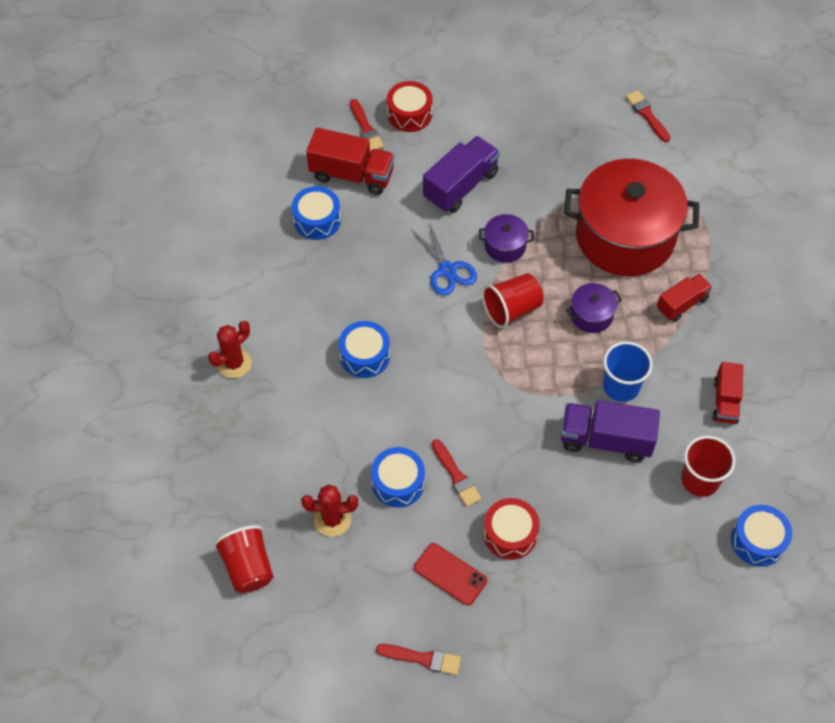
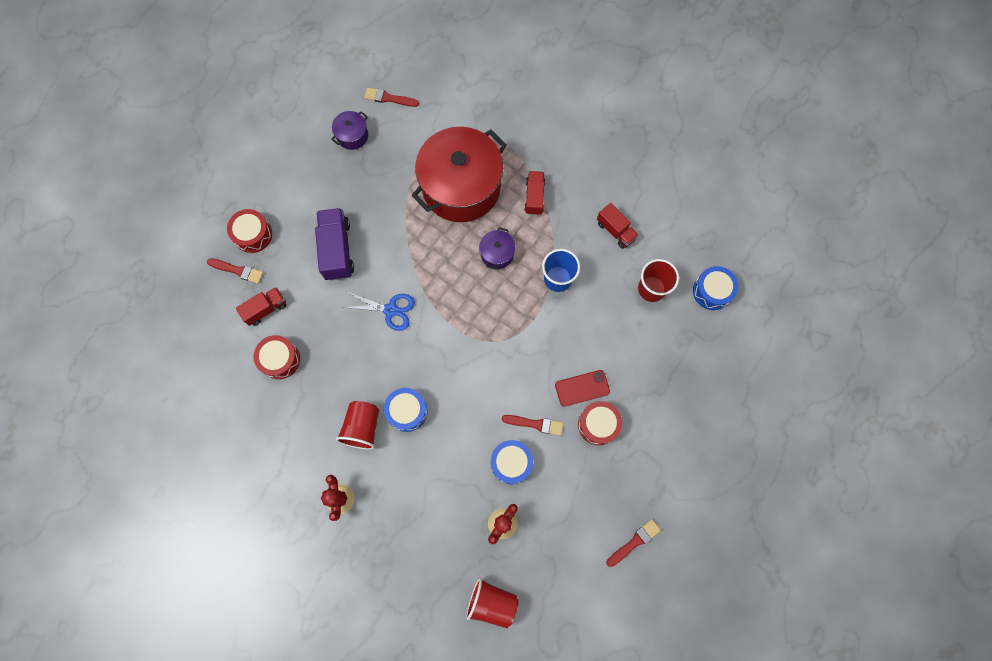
camera: 50 degrees left, 15 degrees up
blue drum [292,186,341,240] -> red drum [253,335,300,379]
red truck [306,128,395,195] -> red truck [236,287,286,326], size x0.63
red phone [414,543,487,606] -> red phone moved to [555,370,610,407]
purple pot [479,214,534,263] -> purple pot moved to [331,111,368,150]
red cup [482,273,543,328] -> red cup moved to [336,401,379,449]
purple truck [561,400,660,462] -> none

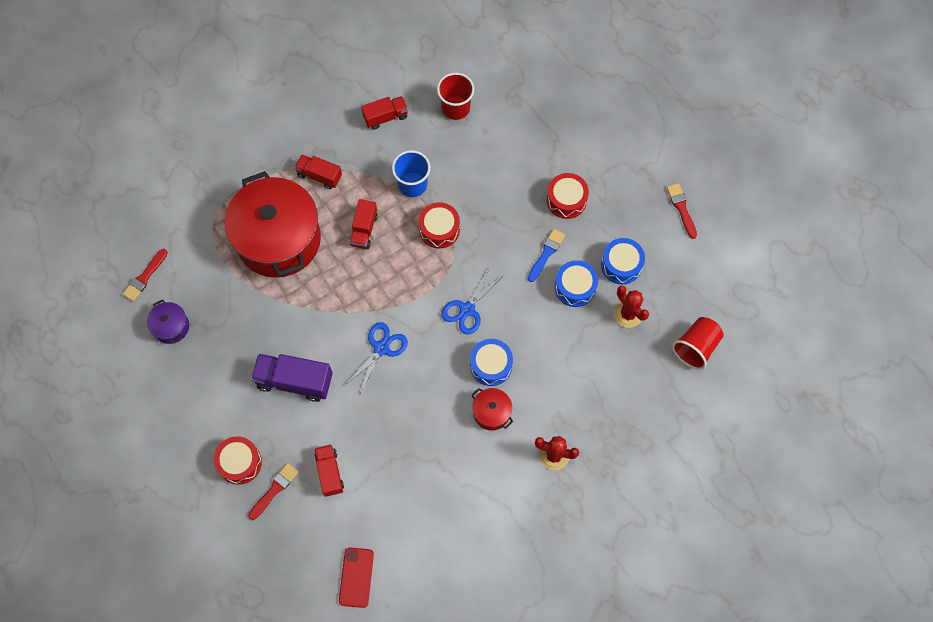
camera: 70 degrees left, 5 degrees down
red drum [253,335,300,379] -> red drum moved to [419,202,460,249]
red cup [336,401,379,449] -> red pot [471,388,514,431]
purple pot [479,227,515,270] -> red truck [349,199,378,249]
red brush [502,415,563,436] -> blue brush [528,229,565,282]
red phone [555,370,610,407] -> red phone moved to [339,548,374,608]
blue drum [693,266,738,310] -> blue drum moved to [601,238,645,284]
none -> blue scissors [441,267,504,335]

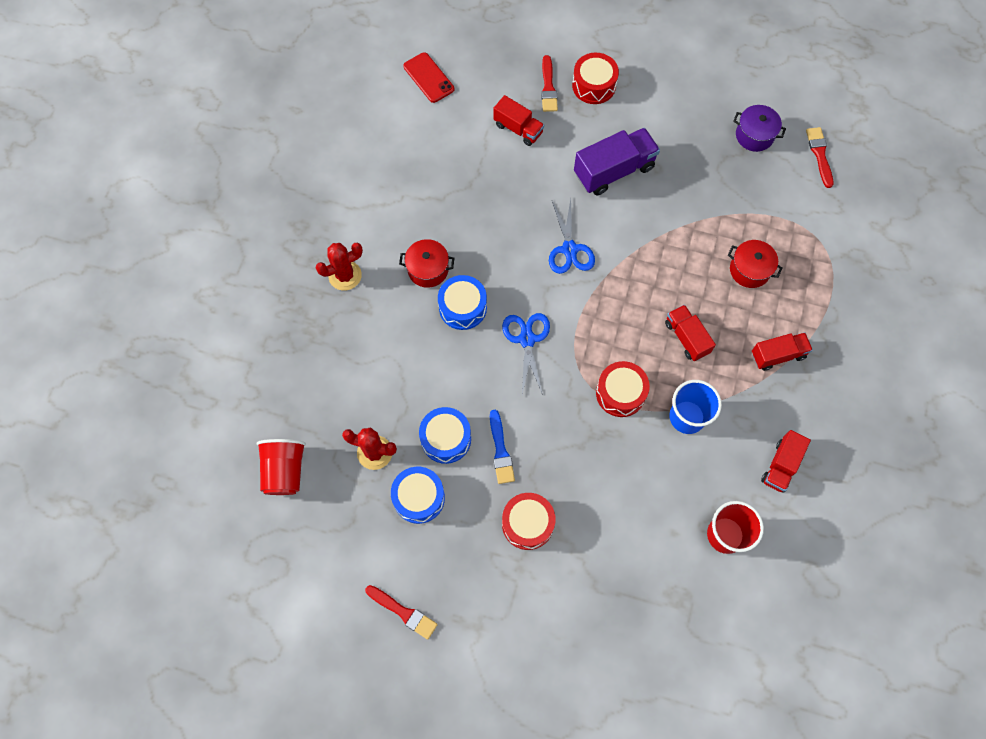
camera: 140 degrees right, 0 degrees up
red pot [224,171,321,278] -> red pot [728,240,783,288], size x0.42

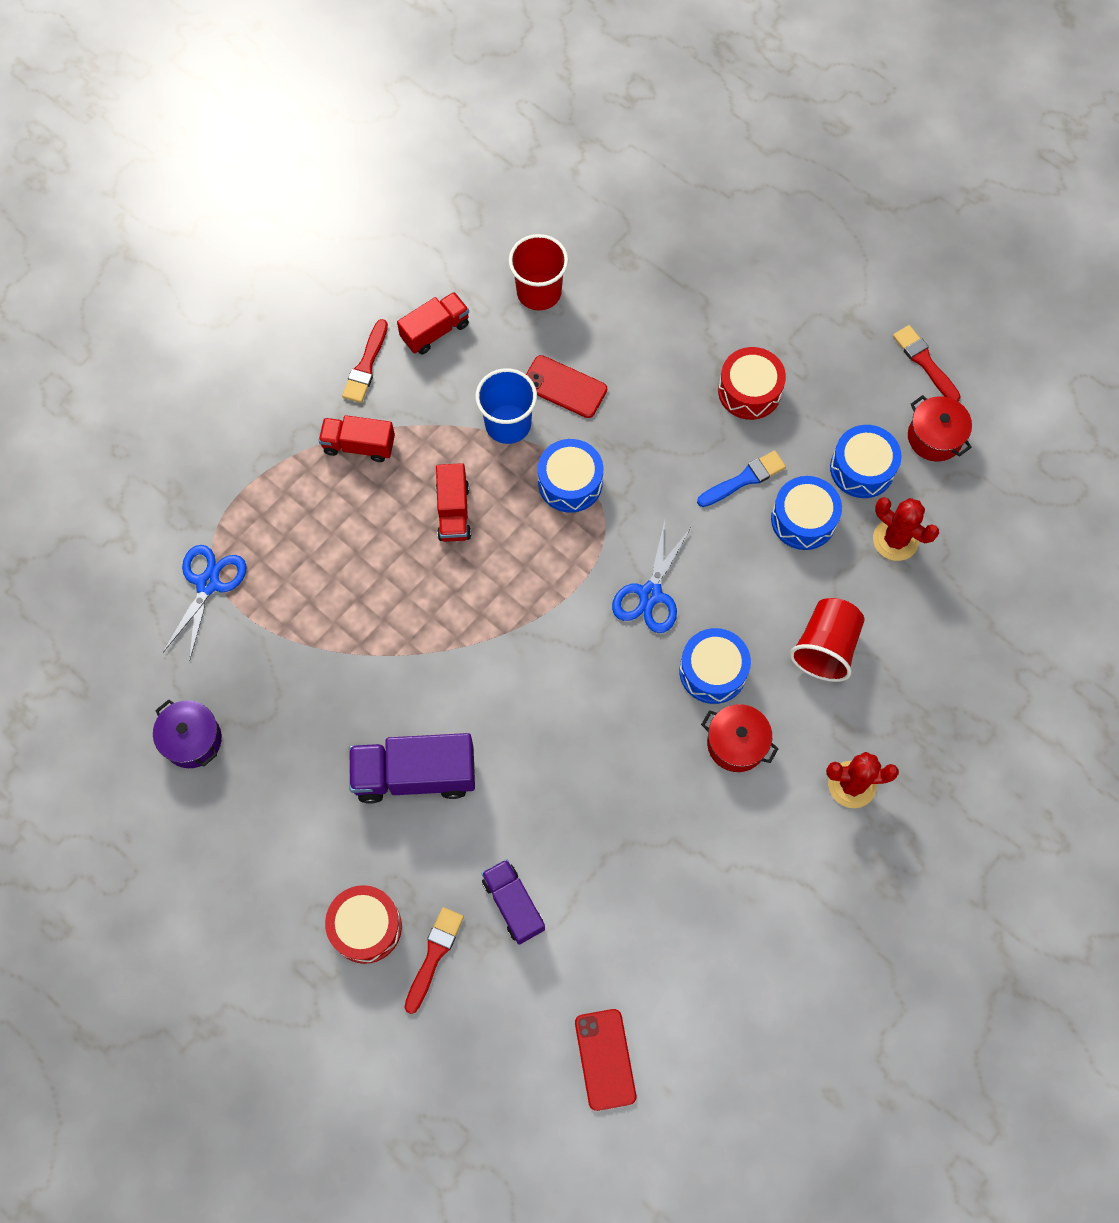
camera: 155 degrees left, 0 degrees up
red cup [256,439,306,495] -> red cup moved to [790,598,864,682]
blue brush [490,410,515,484] -> blue brush turned 45 degrees clockwise [697,451,786,507]
red truck [493,95,544,146] -> purple truck [481,859,545,945]
blue scissors [549,199,595,274] -> blue scissors moved to [163,545,247,661]
red drum [596,361,650,417] -> blue drum [538,439,603,513]
red pot [728,240,783,288] -> red pot moved to [908,395,972,461]
red brush [806,127,833,188] -> red brush moved to [342,319,388,403]
none -> red phone [526,355,607,418]

